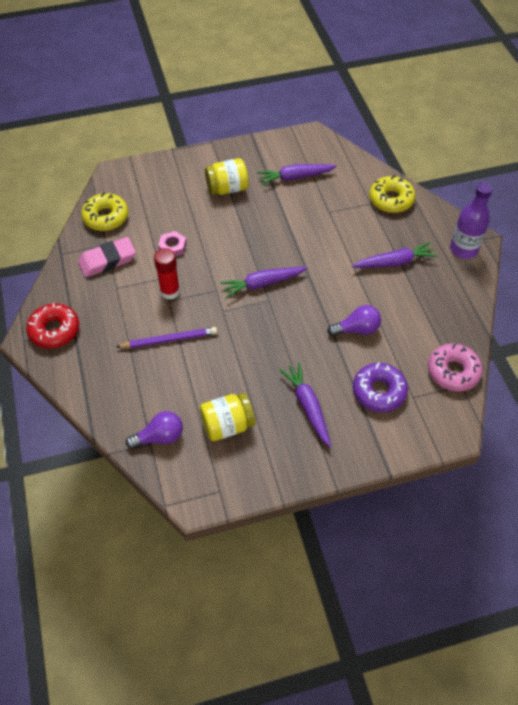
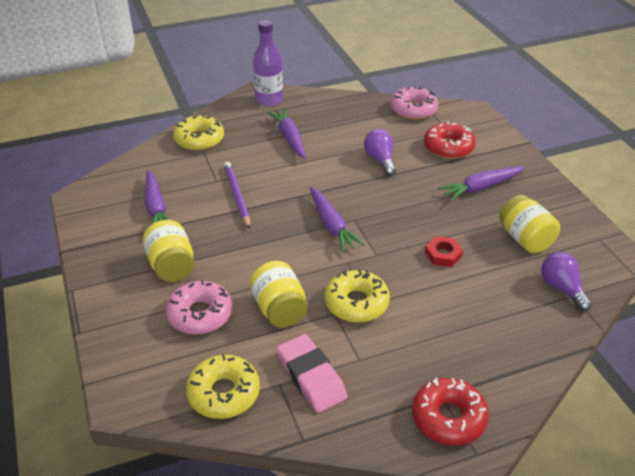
camera: 95 degrees left, 15 degrees down
purple pencil [116,327,217,348] -> purple pencil moved to [224,162,250,229]
red glue stick [154,248,180,299] -> yellow donut [325,269,390,323]
pink nut [158,231,187,256] -> yellow jar [250,261,308,328]
purple donut [353,362,408,412] -> red donut [424,122,476,159]
none -> pink donut [165,280,233,335]
none -> red nut [425,236,463,267]

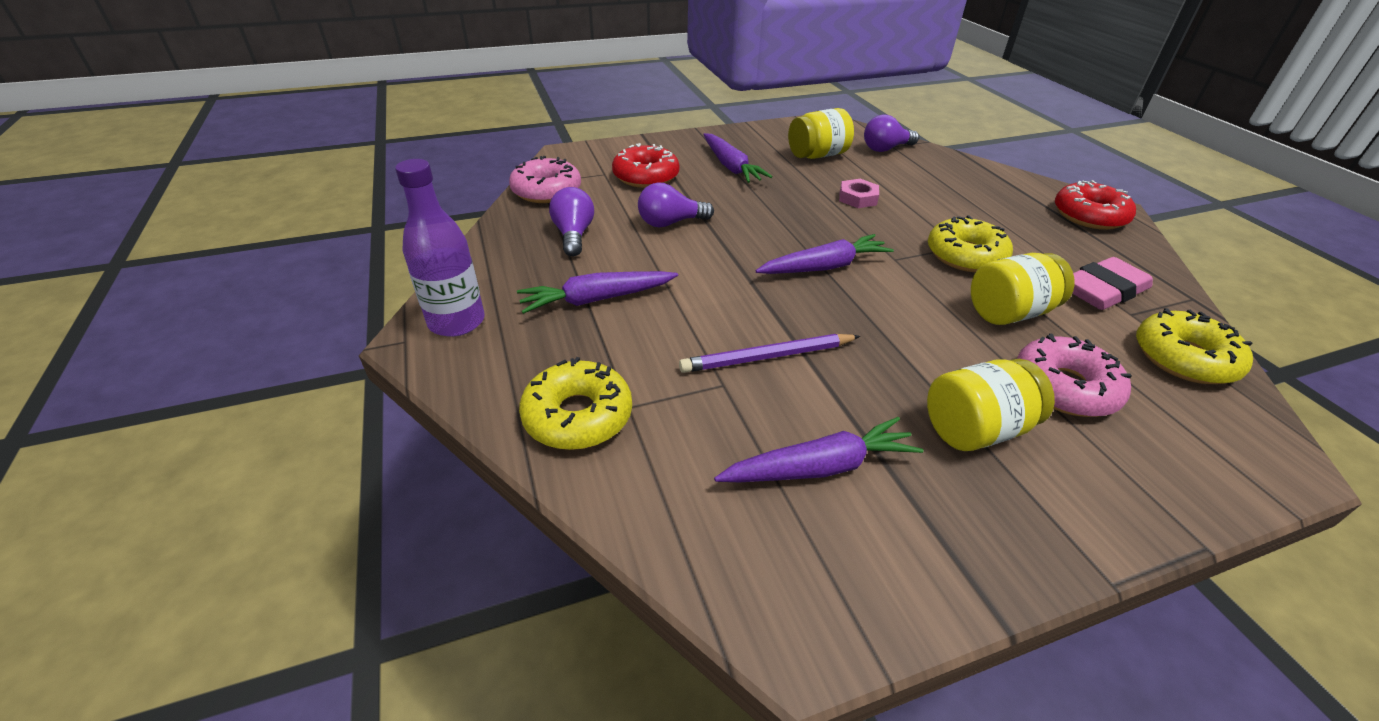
camera: 90 degrees left, 0 degrees up
red nut [425,236,463,267] -> pink nut [839,179,879,208]
none -> purple light bulb [549,187,594,256]

